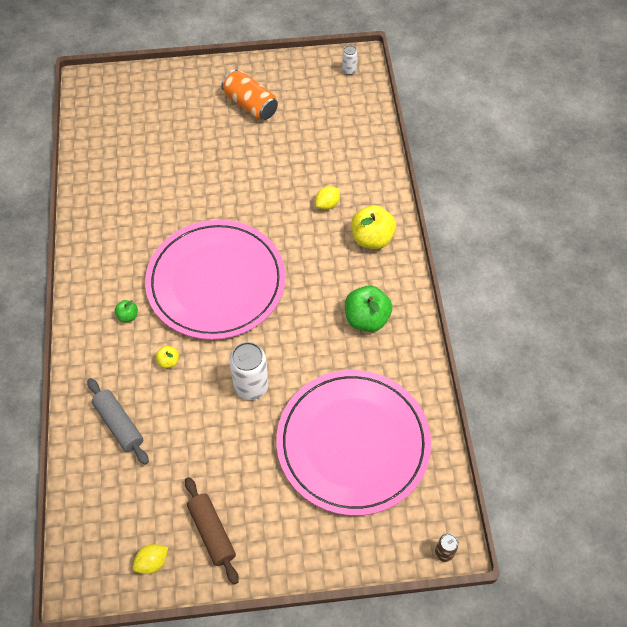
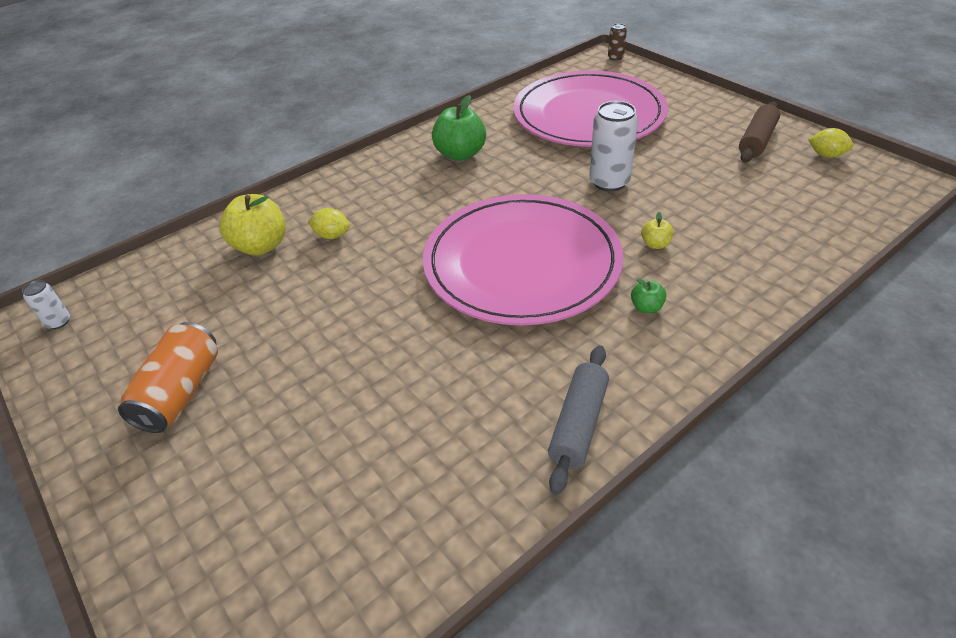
camera: 120 degrees left, 15 degrees down
grey rolling pin [87,378,149,465] -> grey rolling pin moved to [548,345,609,495]
yellow apple [351,205,396,249] -> yellow apple moved to [220,194,286,256]

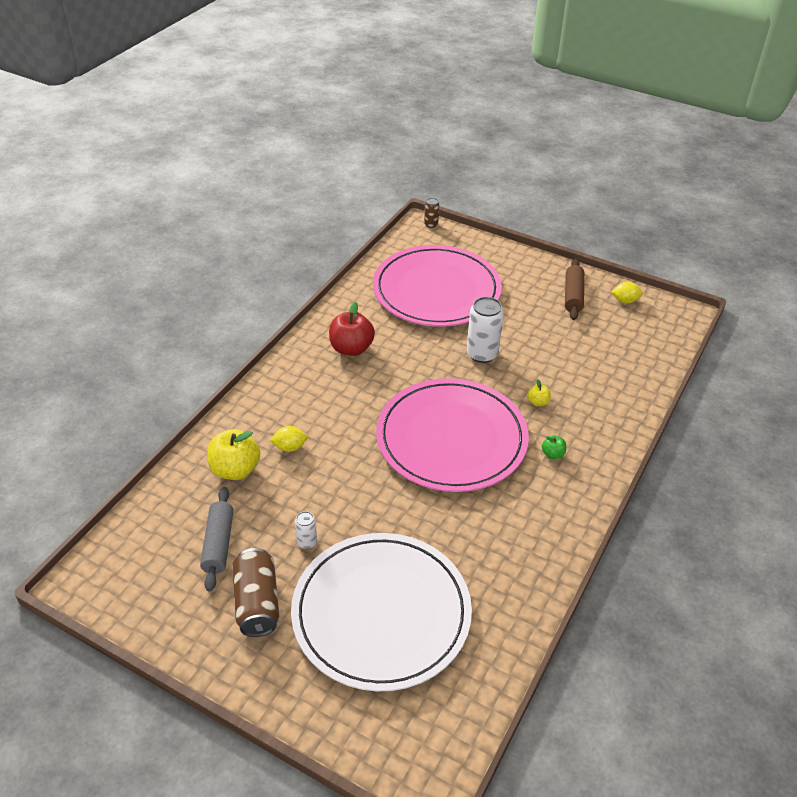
camera: 25 degrees left, 0 degrees up
white can [22,280,70,329] -> white can moved to [295,511,317,549]
orange can [118,322,218,433] -> brown can [233,548,279,637]
green apple [432,95,486,161] -> red apple [329,302,375,356]
grey rolling pin [548,345,609,495] -> grey rolling pin moved to [200,487,234,592]
none -> white plate [291,533,472,691]

